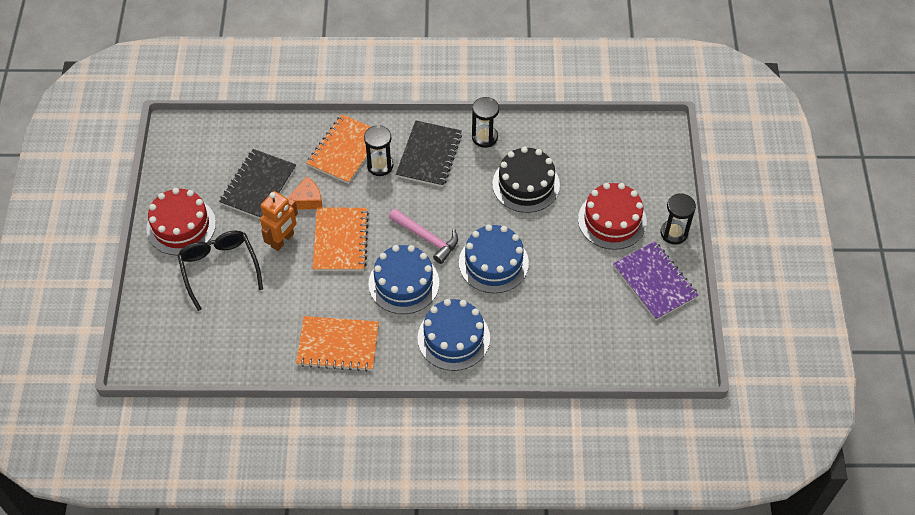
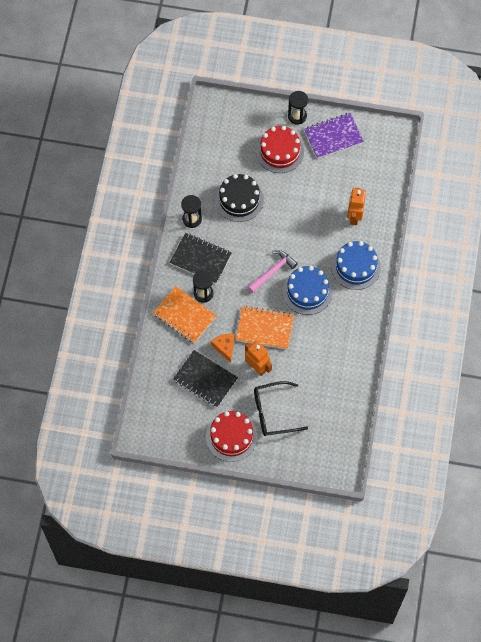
camera: 80 degrees left, 10 degrees up
orange notebook [296,316,379,372] -> none
blue cake [459,224,529,293] -> none
none -> orange robot [347,188,366,225]

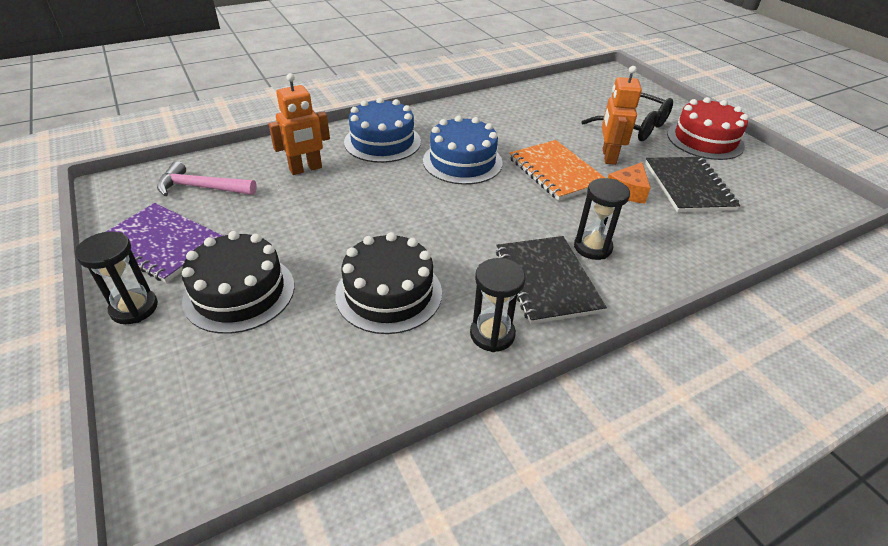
camera: 130 degrees left, 25 degrees down
orange notebook [153,286,217,343] -> none
pink hammer [248,250,298,293] -> pink hammer moved to [157,161,257,196]
red cake [256,126,304,173] -> black cake [182,231,294,334]

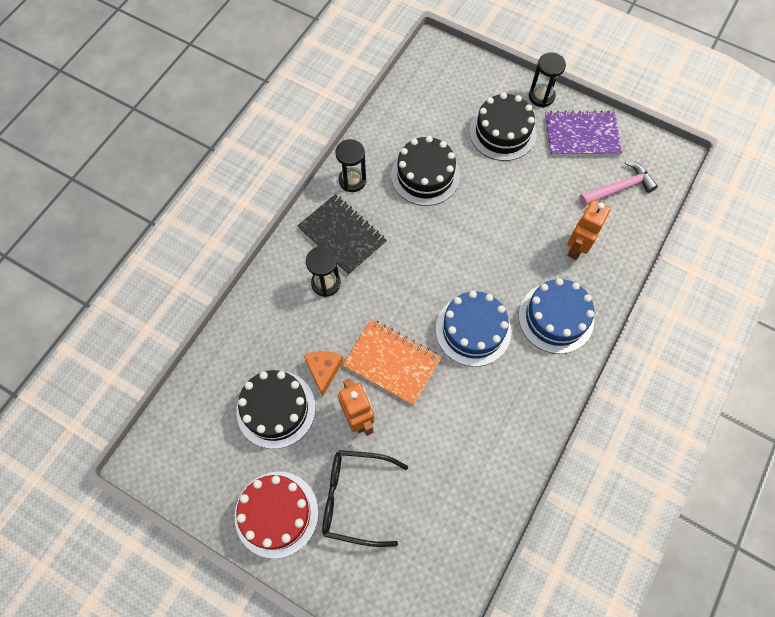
camera: 150 degrees right, 25 degrees up
black notebook [645,157,740,212] -> black cake [236,370,316,449]

